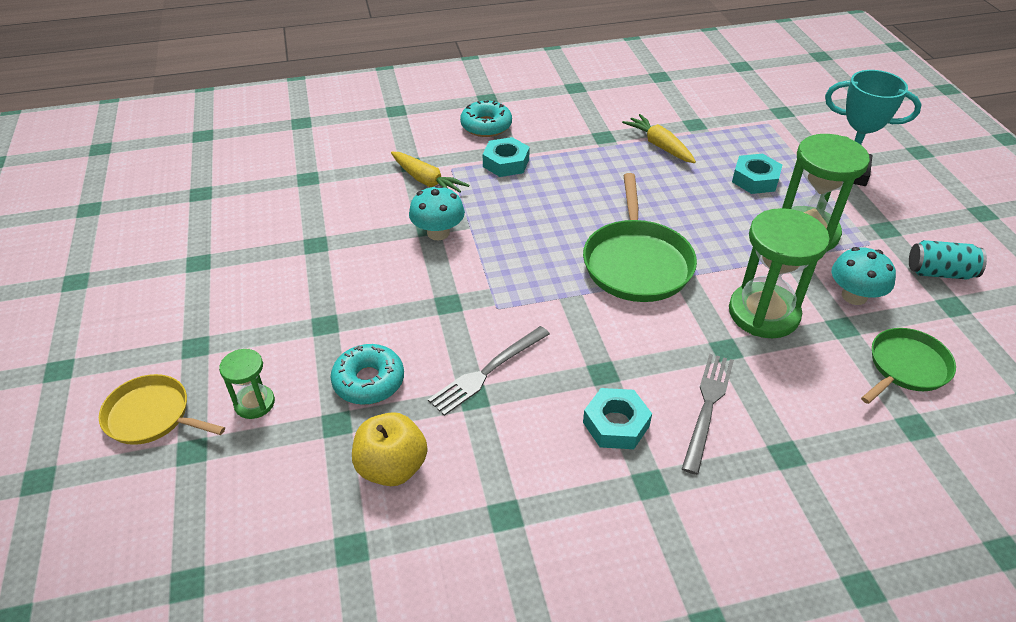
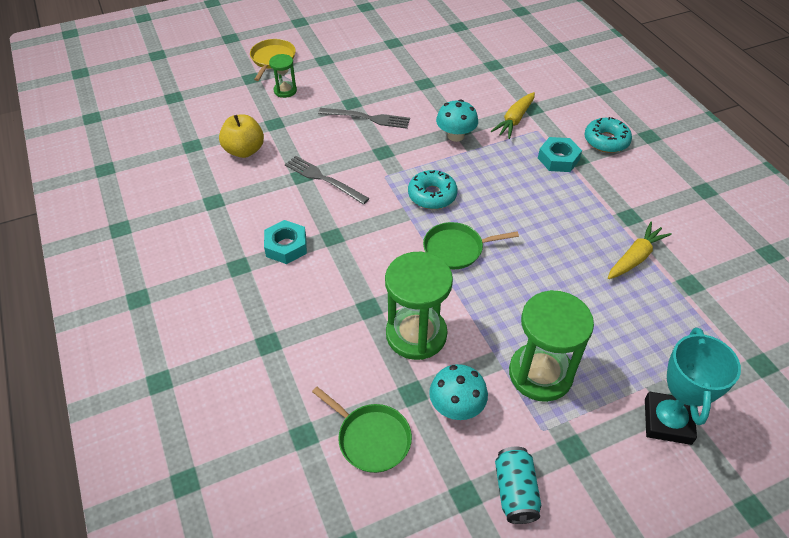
camera: 80 degrees right, 5 degrees up
turquoise donut [331,344,404,405] -> turquoise donut moved to [408,170,458,209]
green pan [583,173,697,302] -> green pan [423,222,519,269], size x0.63
grey fork [682,354,734,475] -> grey fork moved to [318,108,410,129]
turquoise nut [732,154,782,194] -> none

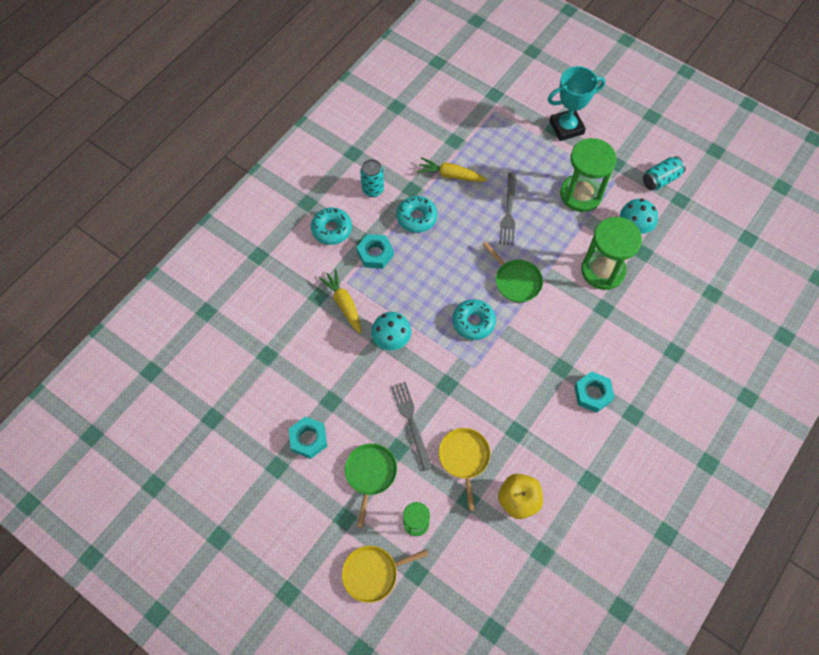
camera: 120 degrees left, 15 degrees up
grey fork [285,156,369,205] -> grey fork moved to [499,172,517,245]
green pan [312,387,412,473] -> green pan moved to [345,443,397,528]
yellow carrot [491,92,535,139] -> yellow carrot turned 120 degrees counterclockwise [319,269,361,334]
none -> turquoise nut [289,416,327,459]
none -> turquoise can [360,159,384,197]
none -> turquoise donut [397,196,437,233]
none -> yellow pan [439,428,491,511]

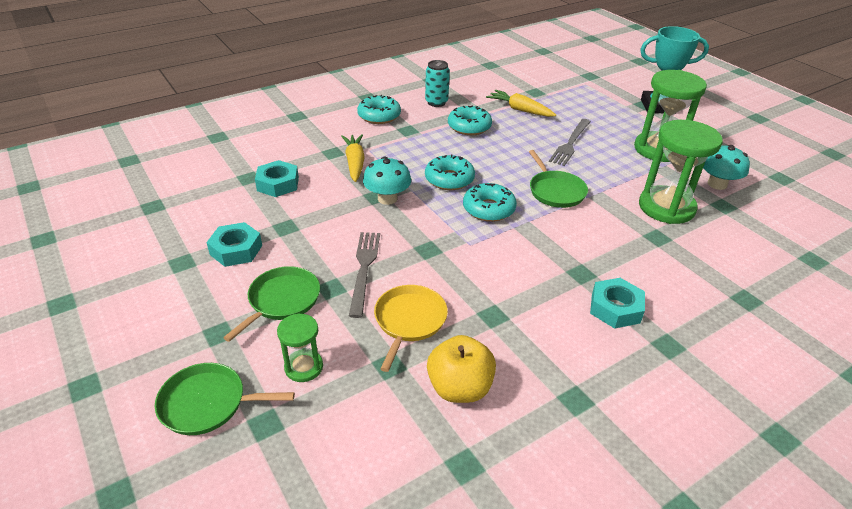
camera: 20 degrees right, 25 degrees down
yellow pan [342,546,428,603] -> green pan [155,363,295,435]
turquoise nut [357,234,394,269] -> turquoise nut moved to [255,160,299,197]
turquoise can [643,156,686,190] -> none
none -> turquoise donut [425,155,475,190]

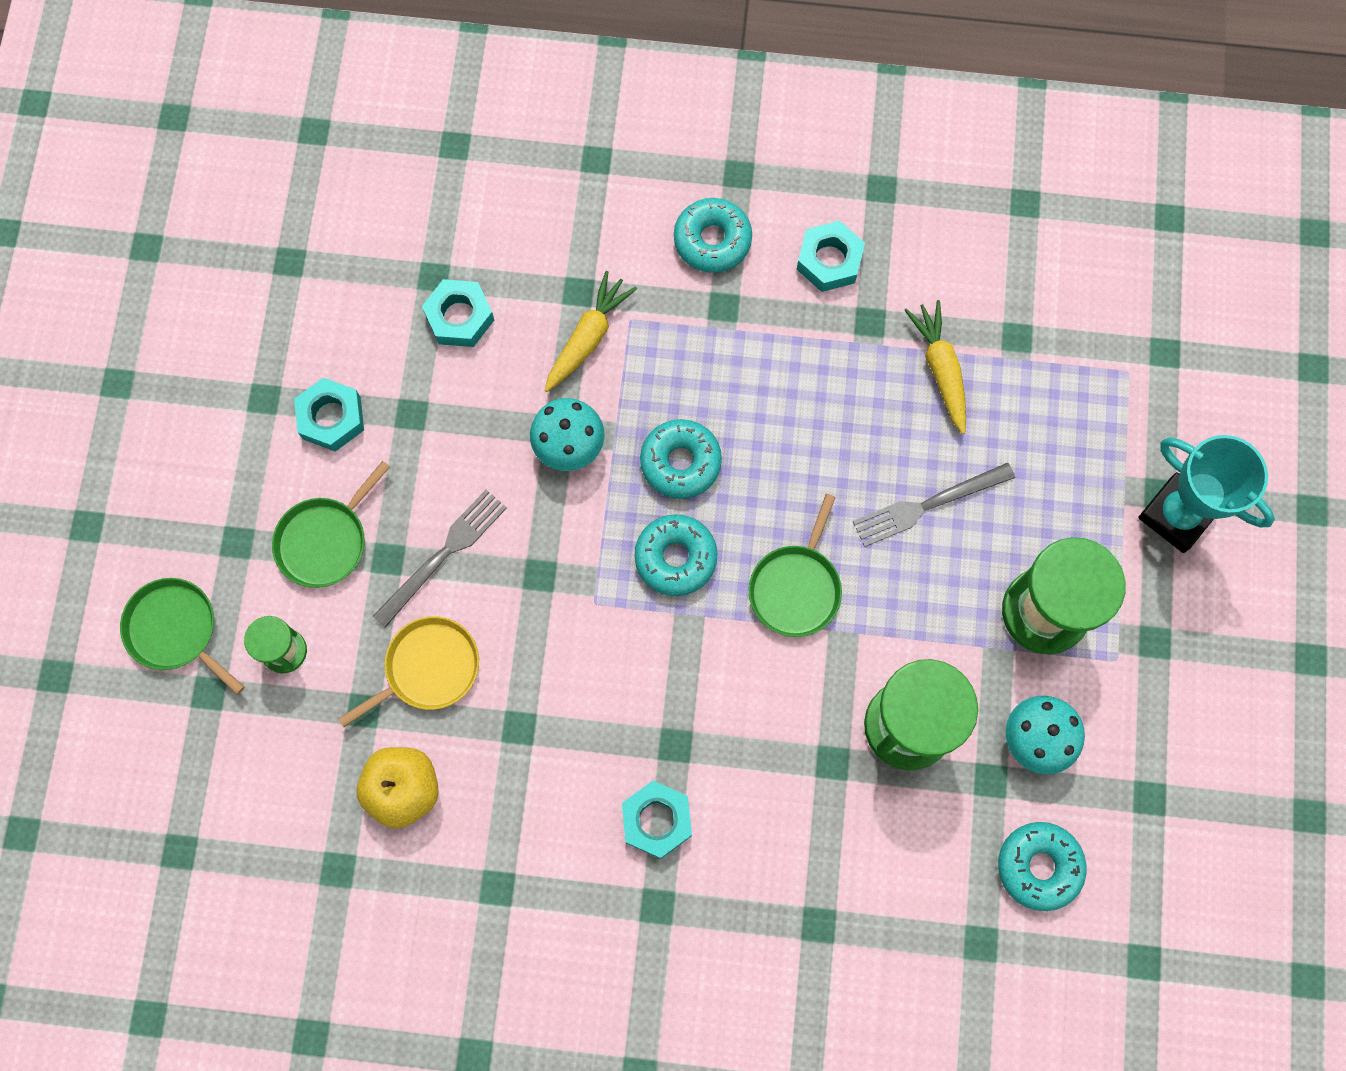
camera: 40 degrees right, 35 degrees up
green pan [223,266,320,342] -> green pan turned 150 degrees clockwise [272,461,390,588]
turquoise can [425,60,450,107] -> turquoise nut [796,221,865,292]
turquoise donut [448,106,492,135] -> turquoise donut moved to [998,822,1086,911]

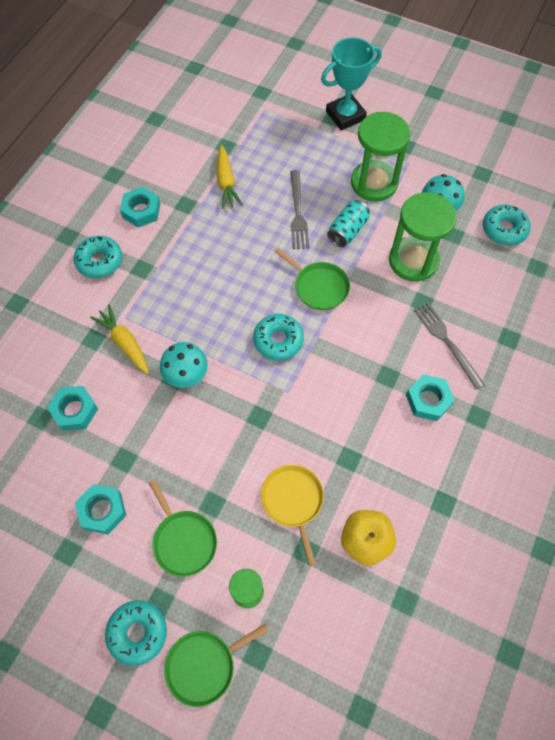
camera: 70 degrees left, 10 degrees down
grey fork [372,490,507,628] -> grey fork moved to [414,302,485,390]
turquoise donut [640,419,722,499] -> turquoise donut moved to [105,600,167,666]
yellow carrot [904,300,966,434] -> yellow carrot turned 105 degrees counterclockwise [217,145,243,209]
none -> turquoise can [327,200,370,247]

